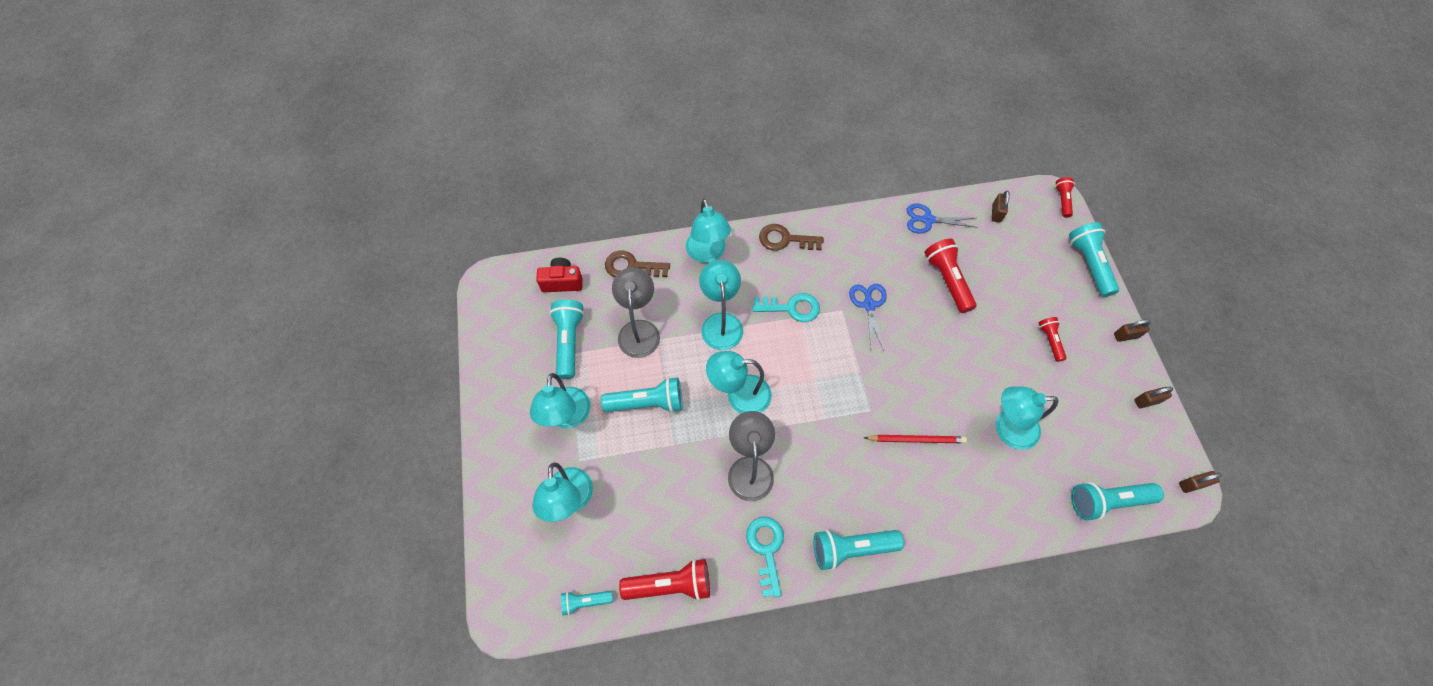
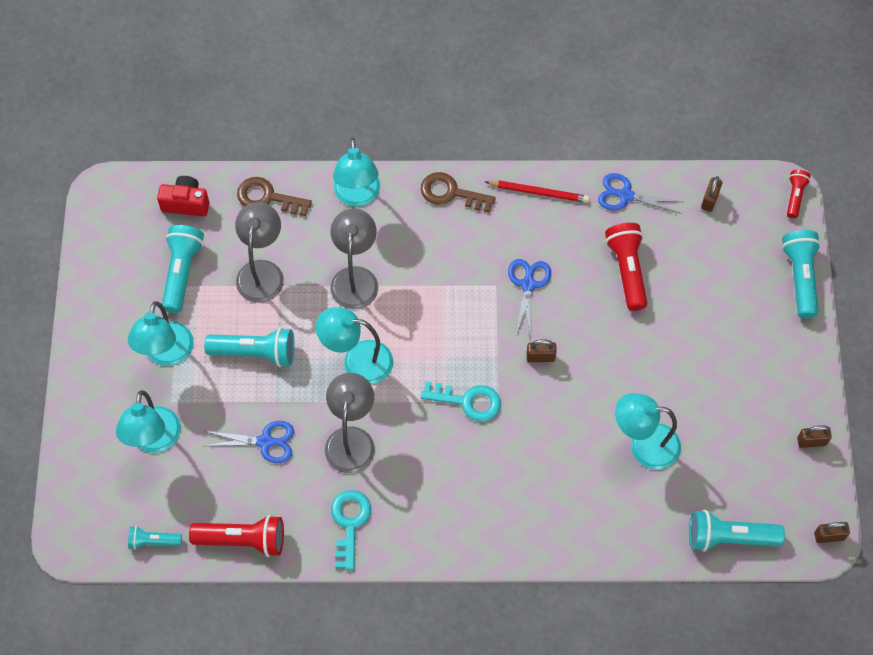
camera: 10 degrees right, 0 degrees up
turquoise lamp [699,260,743,350] -> grey lamp [330,209,378,309]
turquoise key [752,293,820,322] -> turquoise key moved to [421,382,501,422]
turquoise flashlight [813,529,904,570] -> none
red pencil [864,435,967,443] -> red pencil moved to [485,180,589,203]
red flashlight [1039,317,1067,362] -> none
brown padlock [1114,319,1151,342] -> brown padlock moved to [526,339,557,362]
none -> blue scissors [205,421,294,463]

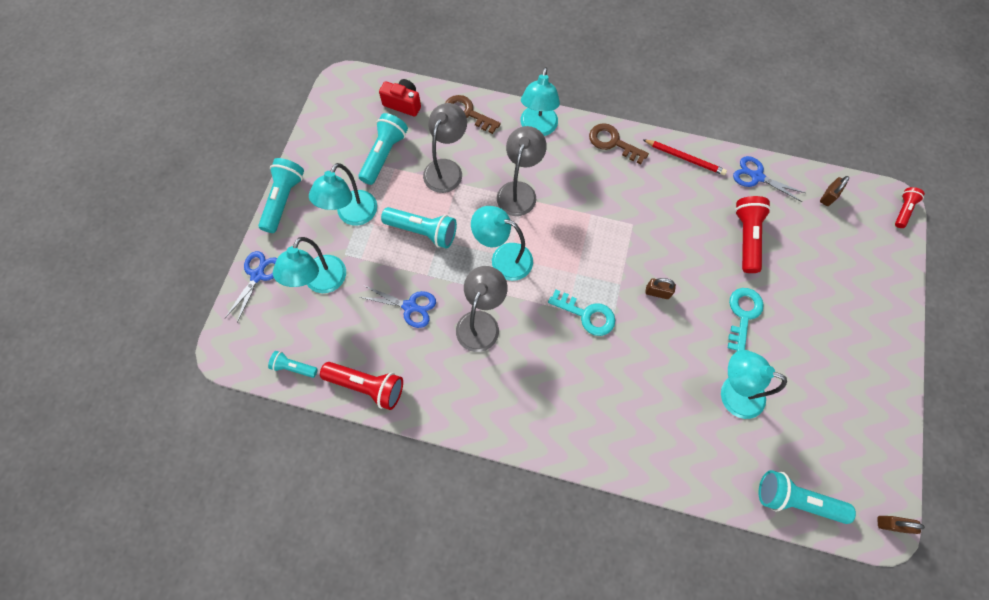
camera: 15 degrees right, 5 degrees up
turquoise key [331,490,371,570] -> turquoise key moved to [728,288,764,351]
blue scissors [508,259,551,338] -> blue scissors moved to [225,251,277,323]
turquoise flashlight [782,230,821,318] -> turquoise flashlight moved to [258,158,304,233]
brown padlock [797,425,832,448] -> none

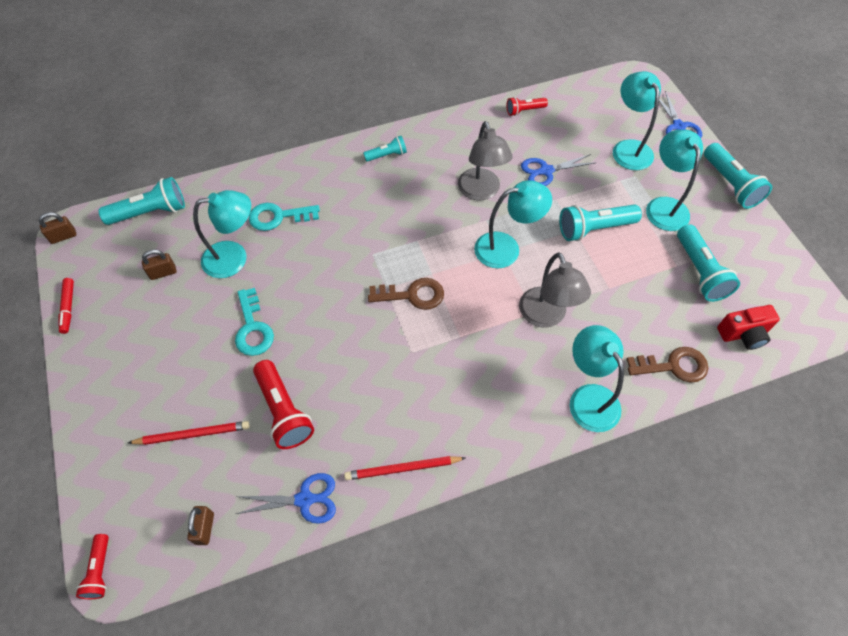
camera: 145 degrees right, 10 degrees down
turquoise flashlight [268,351,318,378] -> turquoise flashlight moved to [363,136,407,162]
red flashlight [320,362,403,410] -> red flashlight [506,97,548,116], size x0.57
grey lamp [423,103,467,193] -> none
turquoise key [548,289,615,336] -> turquoise key moved to [249,203,320,231]
brown key [589,123,649,164] -> brown key moved to [368,278,444,310]
brown padlock [645,278,676,299] -> brown padlock moved to [142,249,177,280]
none -> red marker [59,278,74,334]
none -> red pencil [128,421,250,445]

